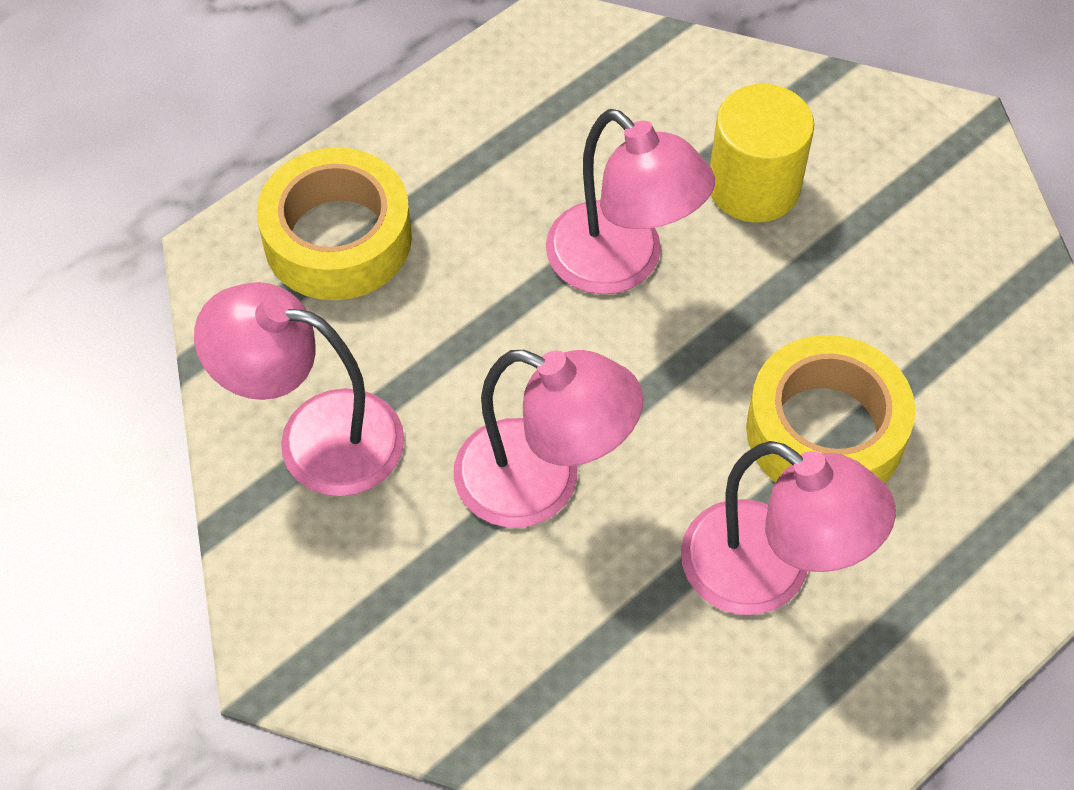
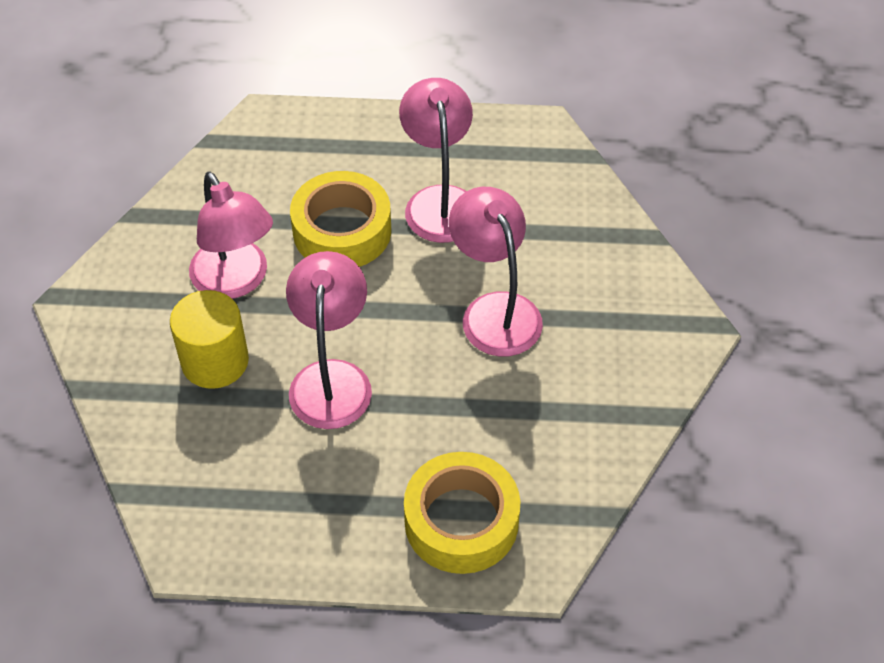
camera: 135 degrees left, 5 degrees down
pink lamp [194,282,404,496] -> pink lamp moved to [189,171,273,299]

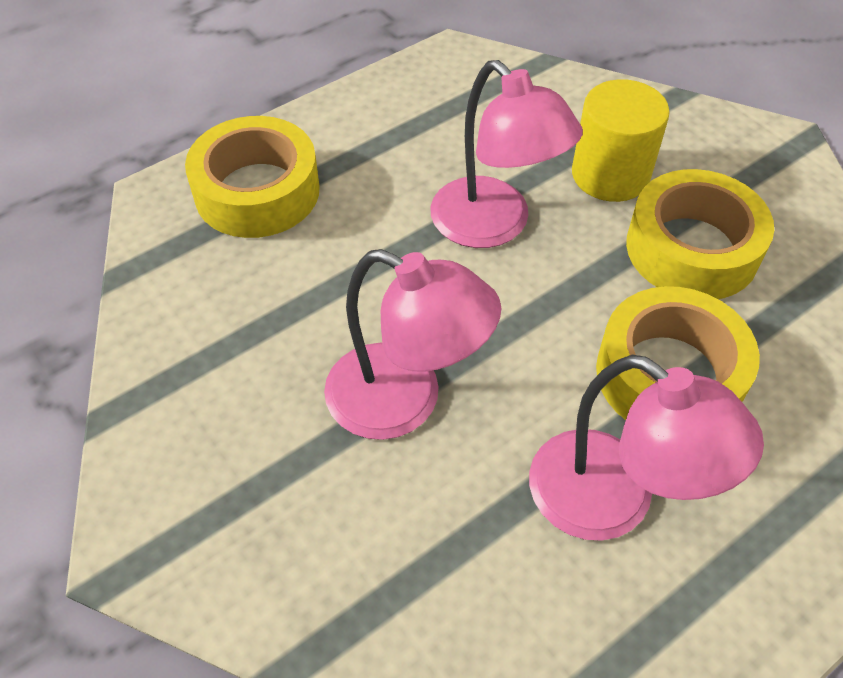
camera: 140 degrees right, 0 degrees up
pink lamp [189,171,273,299] -> yellow tape [626,169,774,299]

